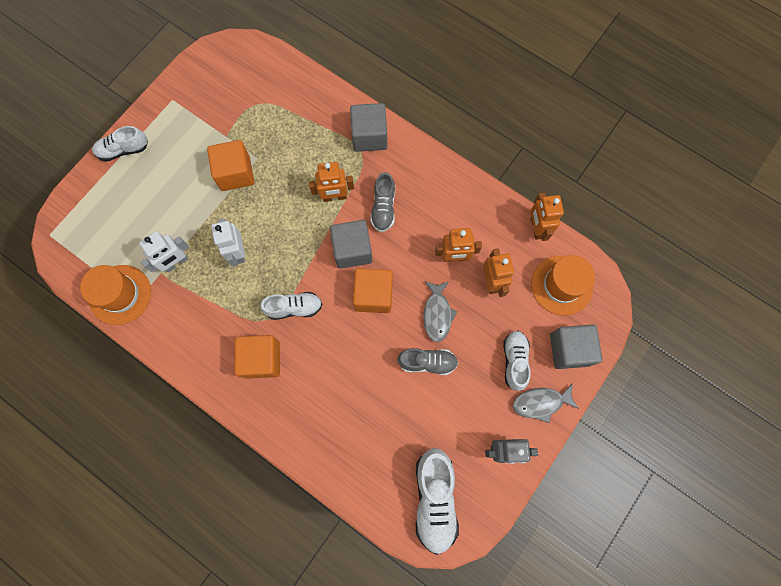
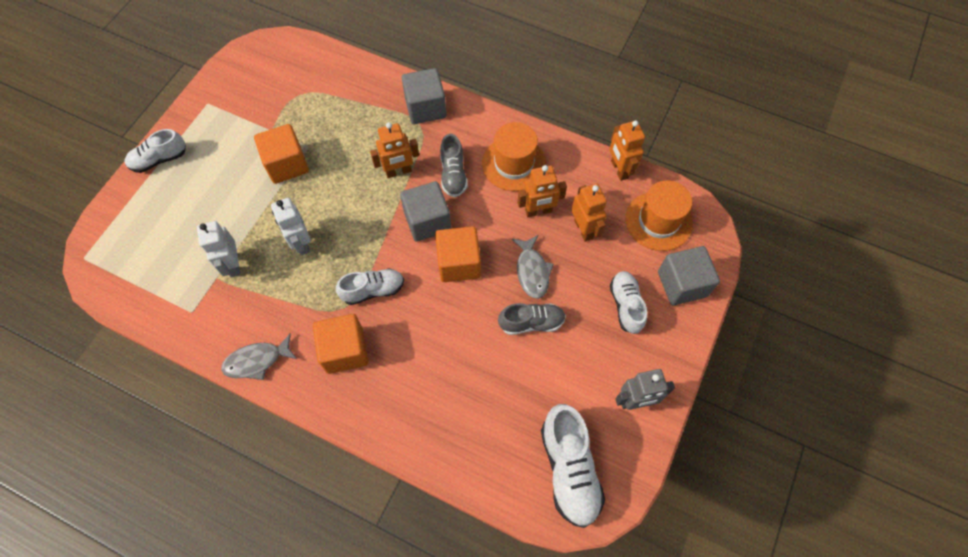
camera: 10 degrees left, 10 degrees down
orange hat [80,265,151,325] -> orange hat moved to [482,122,546,191]
white robot [139,231,189,273] -> white robot turned 120 degrees clockwise [197,221,241,277]
grey fish [513,383,579,423] -> grey fish moved to [221,333,298,380]

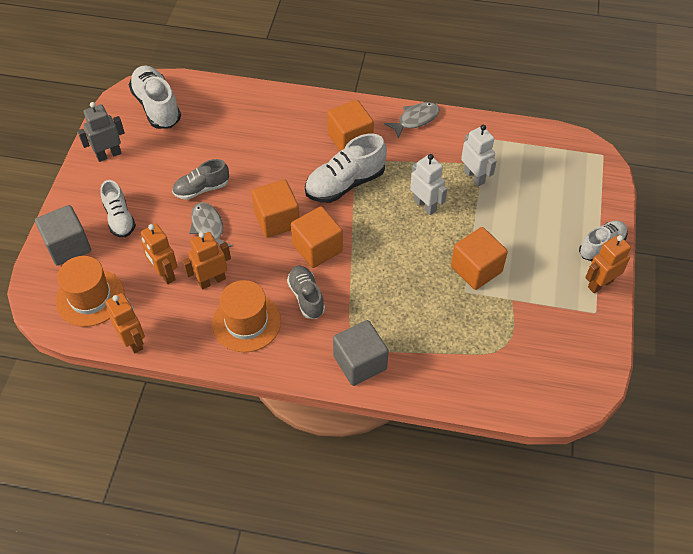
camera: 165 degrees right, 10 degrees down
white shoe [336,268,404,305] -> white shoe [305,134,387,203], size x1.55
orange robot [370,122,419,178] -> orange robot moved to [585,235,631,293]
grey cube [400,181,451,242] -> orange cube [291,206,343,268]

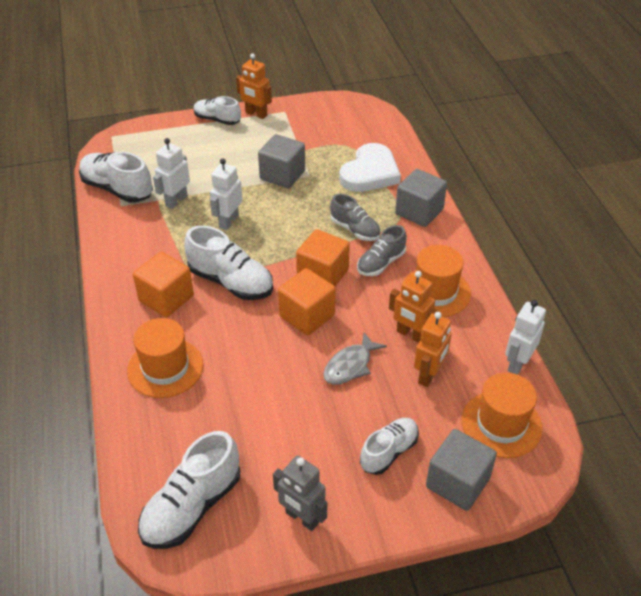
camera: 115 degrees left, 10 degrees down
orange robot [105,293,145,354] -> white robot [505,300,546,375]
grey shoe [172,159,229,200] -> grey shoe moved to [330,194,381,241]
grey fish [384,102,440,138] -> none
orange cube [451,227,508,290] -> grey cube [258,134,305,189]
none -> white shoe [79,152,153,203]
none -> orange hat [127,318,203,398]
none -> white heart [339,143,401,192]

